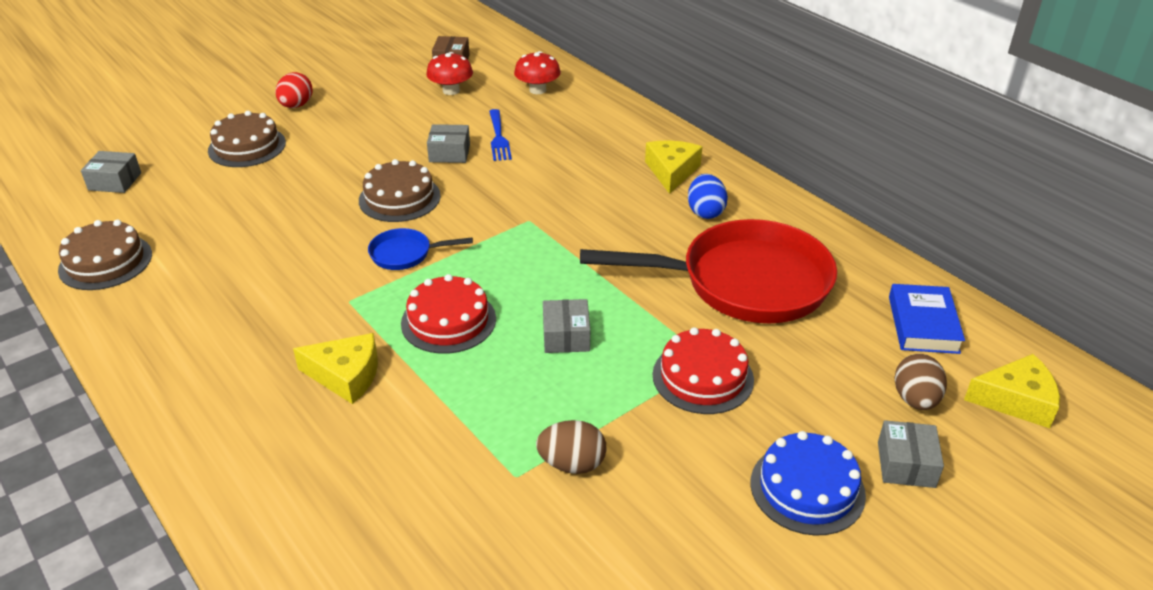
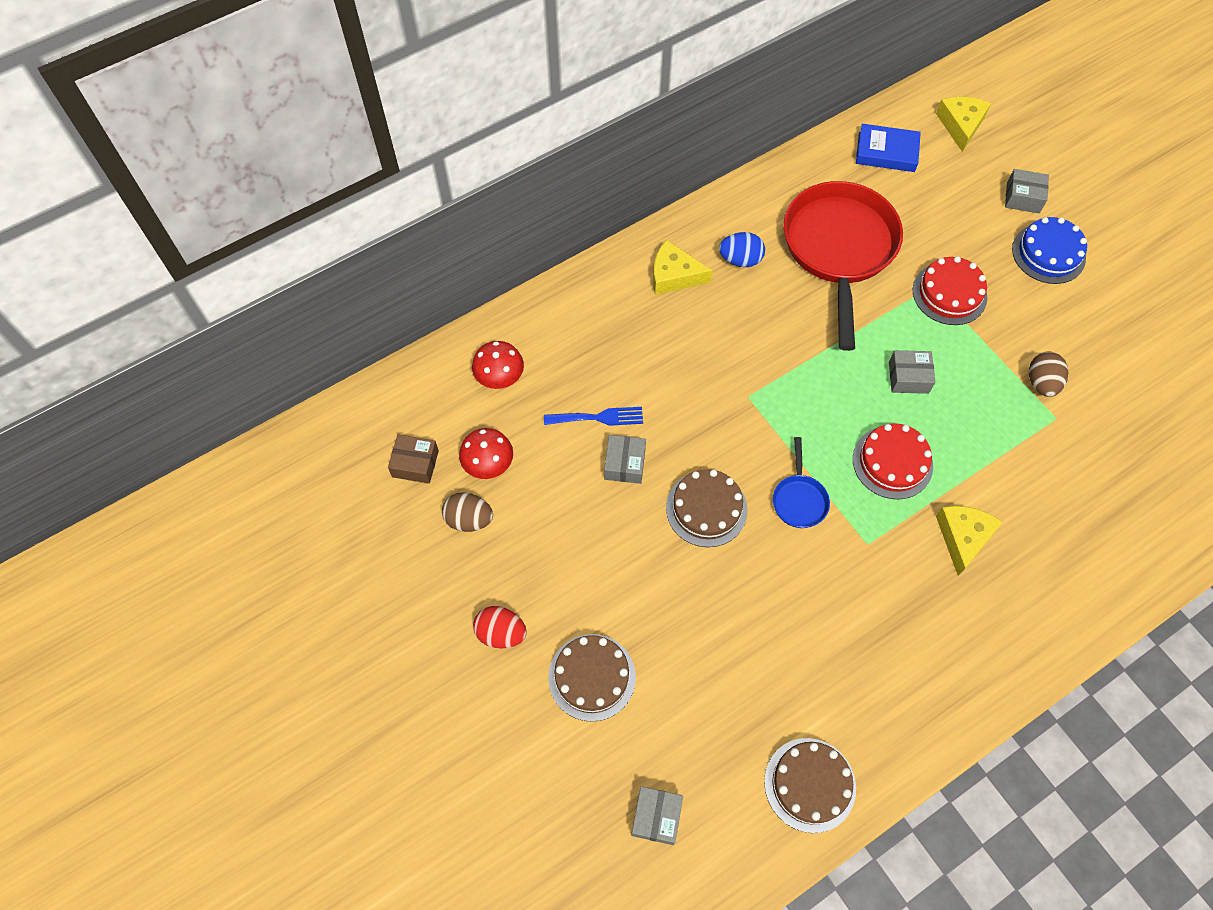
camera: 85 degrees left, 25 degrees up
brown egg [894,354,947,410] -> brown egg moved to [442,492,493,532]

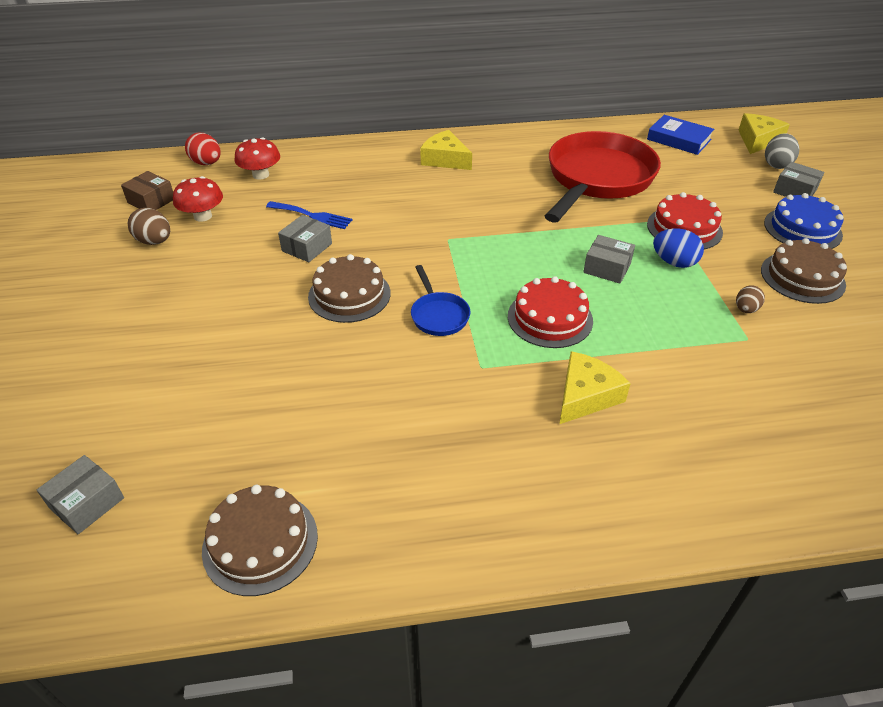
camera: 25 degrees right, 20 degrees down
red egg [473,606,527,648] -> red egg moved to [185,133,221,165]
brown cake [548,634,636,722] -> brown cake moved to [761,238,847,304]
blue egg [719,232,765,267] -> blue egg moved to [653,229,704,268]
blue pan [773,437,830,528] -> blue pan turned 45 degrees counterclockwise [411,265,470,336]
brown egg [1029,352,1069,397] -> brown egg [736,285,765,313], size x0.65
none -> grey egg [765,133,799,169]

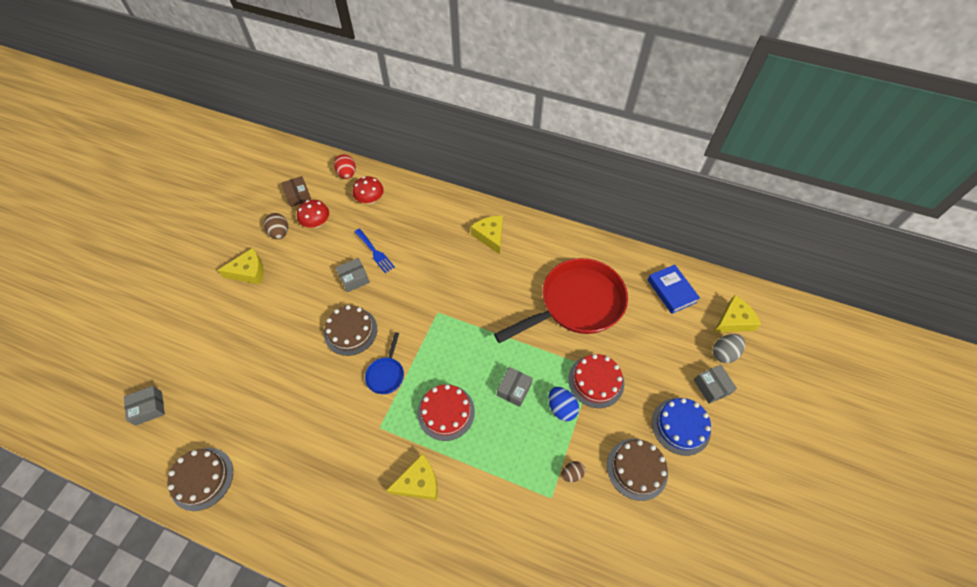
camera: 30 degrees right, 15 degrees up
grey box [583,235,635,283] -> grey box turned 60 degrees clockwise [497,367,533,407]
none -> yellow cheese [218,248,264,284]

